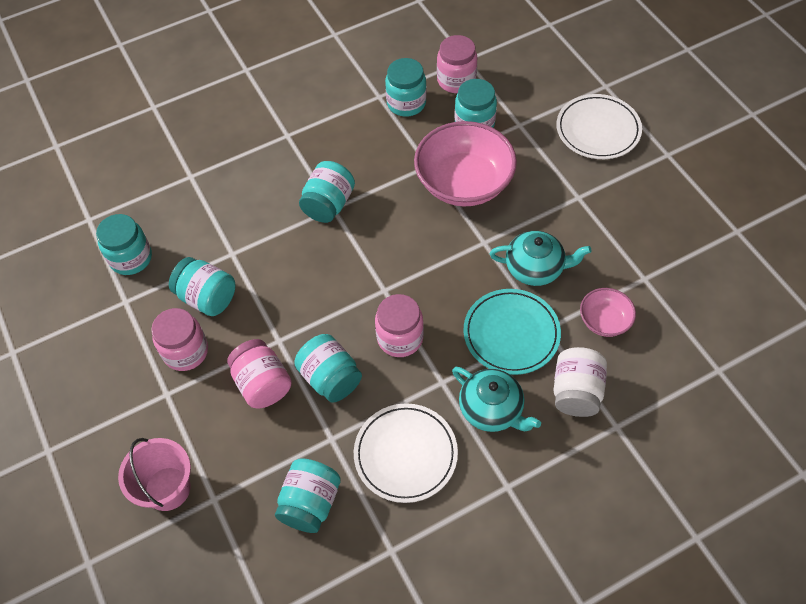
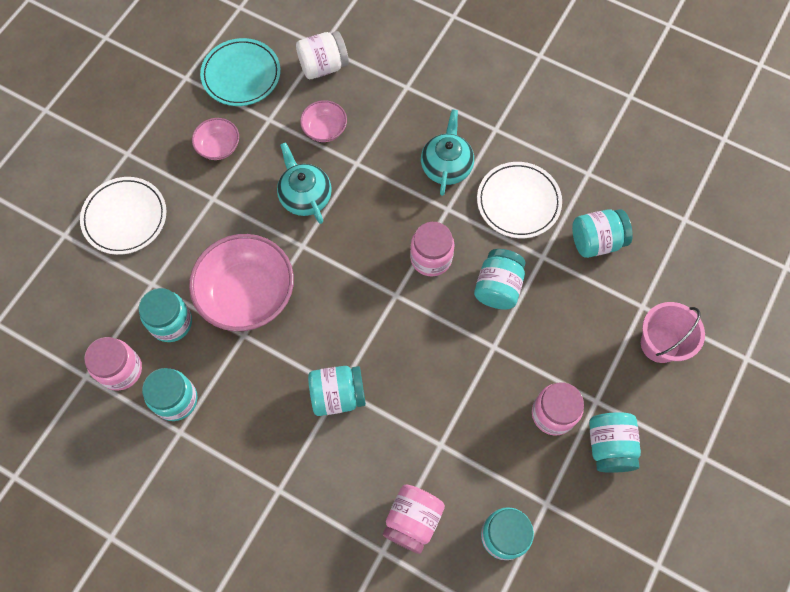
camera: 125 degrees left, 10 degrees up
turquoise jar [169,257,236,316] -> turquoise jar moved to [589,412,641,473]
pink jar [227,339,292,408] -> pink jar moved to [383,484,445,554]
turquoise plate [463,289,561,375] -> turquoise plate moved to [200,38,281,106]
white jar [554,347,607,417] -> white jar moved to [296,31,349,79]
none -> pink bowl [192,118,239,160]

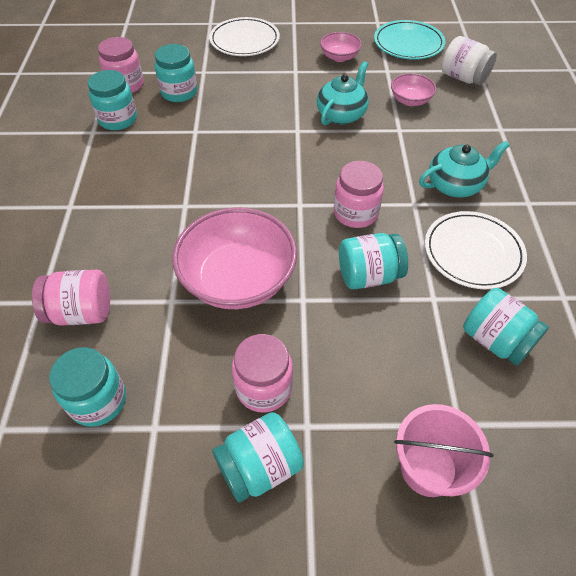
camera: 60 degrees right, 15 degrees down
pink bowl [189,234,294,331] -> pink bowl moved to [172,207,297,309]
turquoise jar [308,366,366,416] -> none

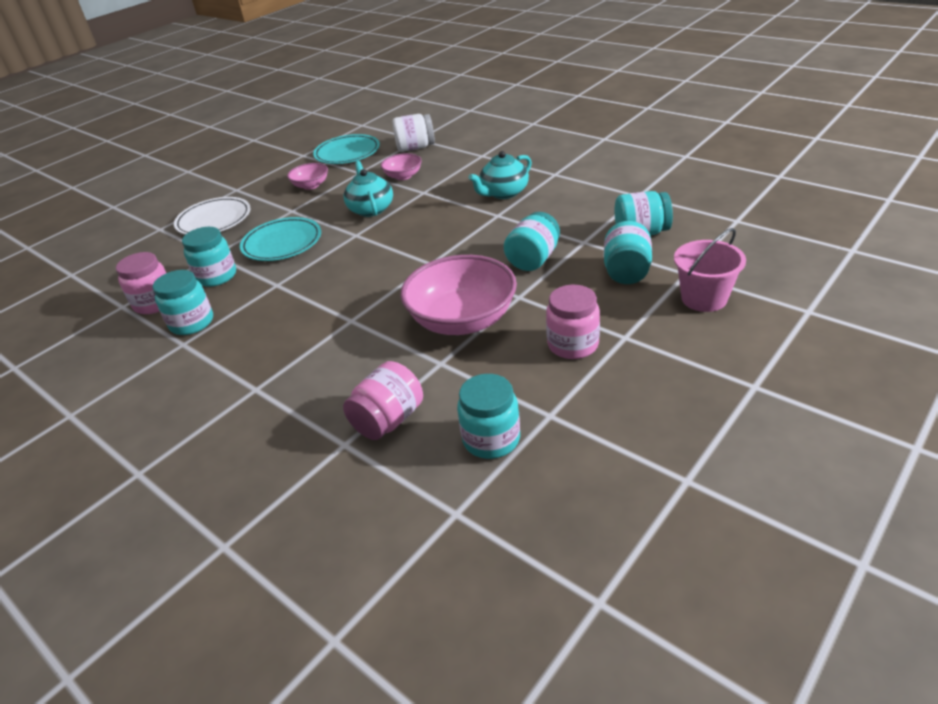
camera: 45 degrees left, 15 degrees down
turquoise jar [212,412,304,503] -> turquoise jar moved to [604,221,652,284]
pink jar [334,161,384,228] -> none
turquoise teapot [419,141,510,197] -> turquoise teapot turned 150 degrees counterclockwise [468,151,532,199]
white plate [425,211,527,289] -> none
none -> turquoise plate [240,217,321,261]

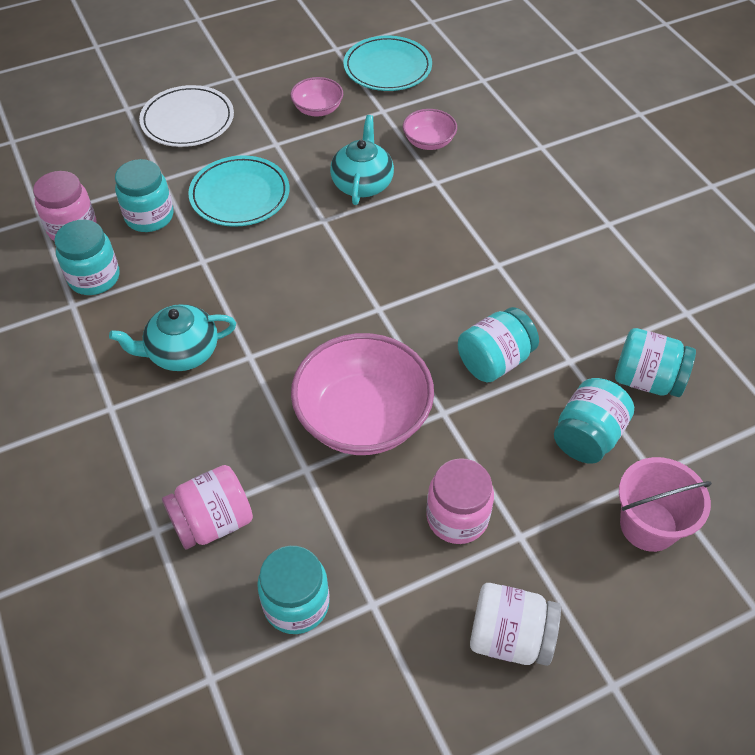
camera: 20 degrees right, 15 degrees up
white jar [392,114,435,152] -> white jar moved to [470,583,561,666]
turquoise teapot [468,151,532,199] -> turquoise teapot moved to [109,304,236,371]

